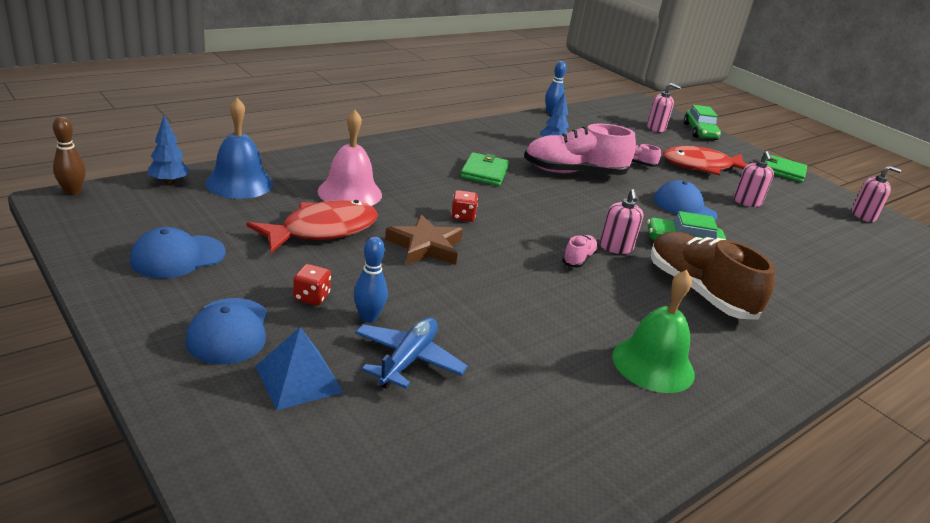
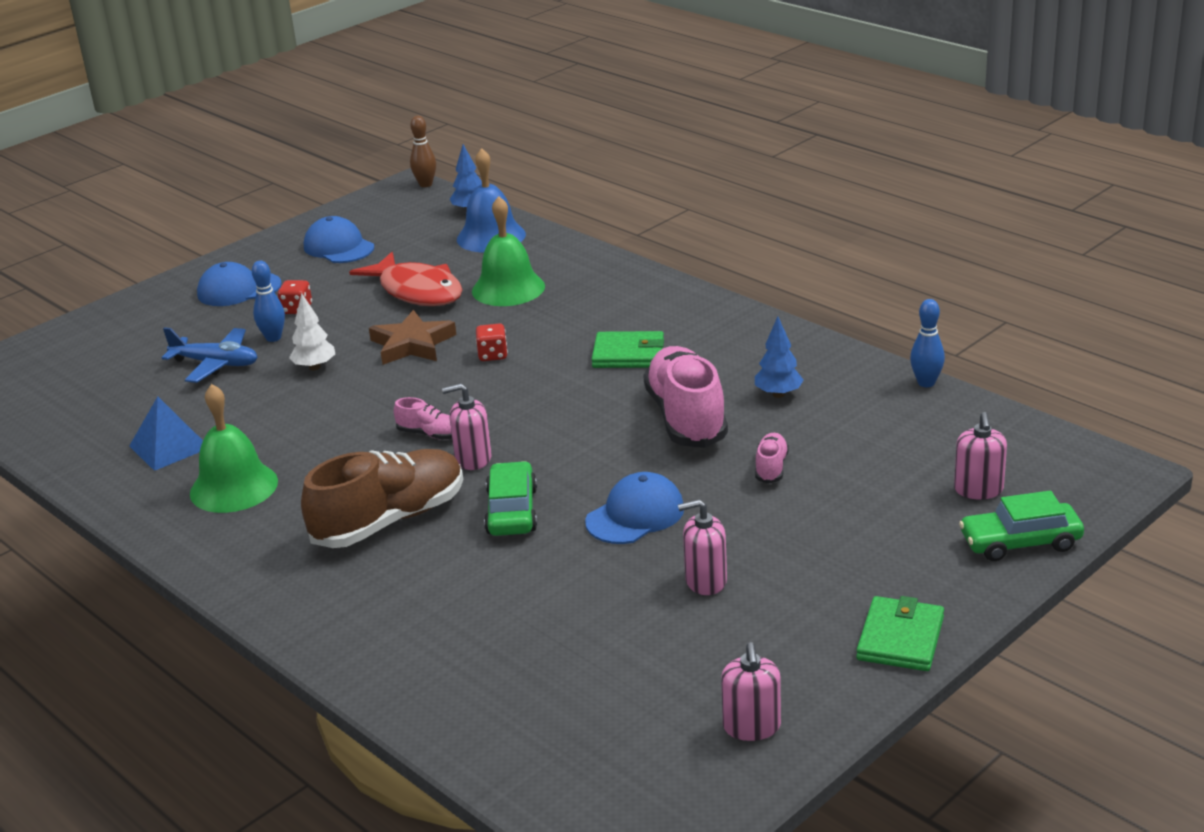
camera: 90 degrees right, 0 degrees up
blue pyramid [255,327,343,410] -> blue pyramid moved to [129,396,203,471]
pink bell [317,110,382,206] -> green bell [472,196,545,306]
red fish [663,146,748,176] -> none
none -> white tree [289,293,335,370]

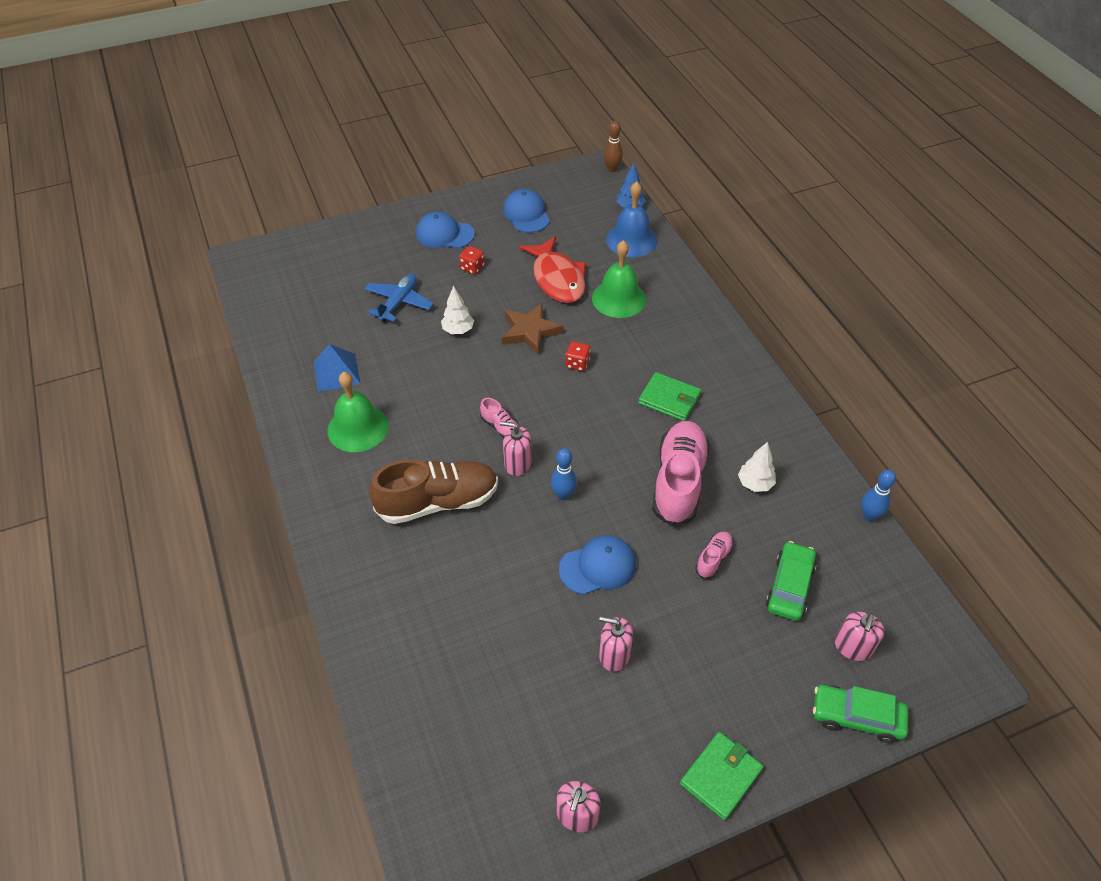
camera: 20 degrees right, 20 degrees up
blue plane [162,327,258,383] -> blue plane turned 105 degrees counterclockwise [364,274,433,323]
blue bowling pin [252,261,285,342] -> blue bowling pin moved to [551,448,577,500]
green car [484,461,537,536] -> green car moved to [766,541,817,621]
blue tree [755,316,804,398] -> white tree [738,442,776,492]

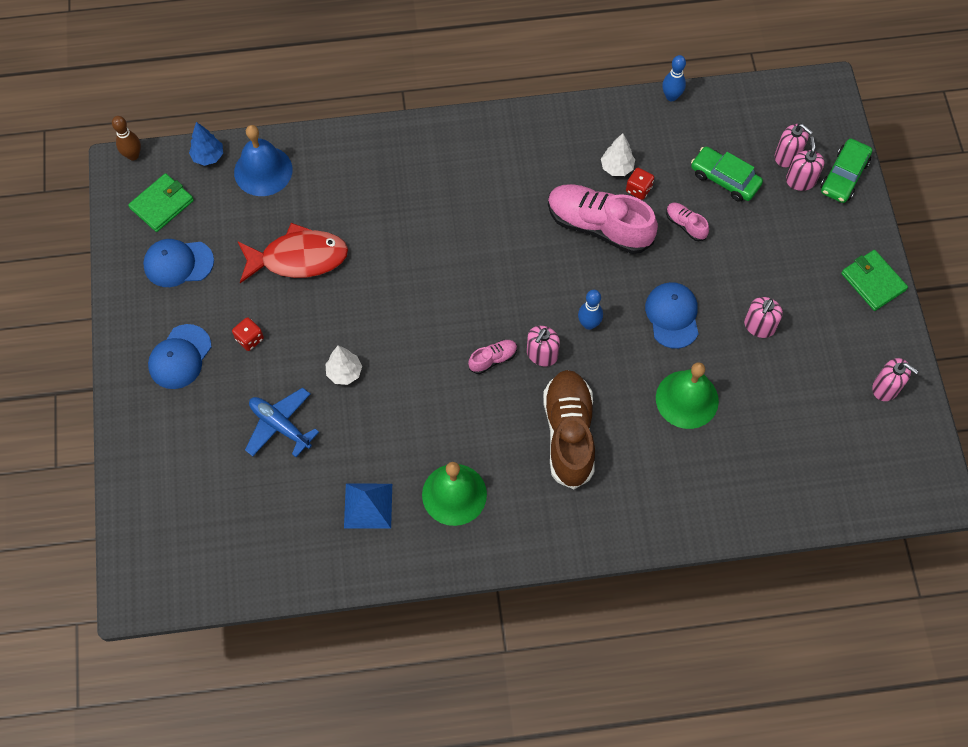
camera: 75 degrees left, 15 degrees up
brown star [502,303,563,355] -> none
red dice [566,341,591,371] -> red dice moved to [626,168,654,200]
green bell [592,240,646,318] -> green bell moved to [656,362,719,429]
green wallet [638,372,701,421] -> green wallet moved to [128,173,194,232]
none -> pink soap dispenser [786,137,824,191]

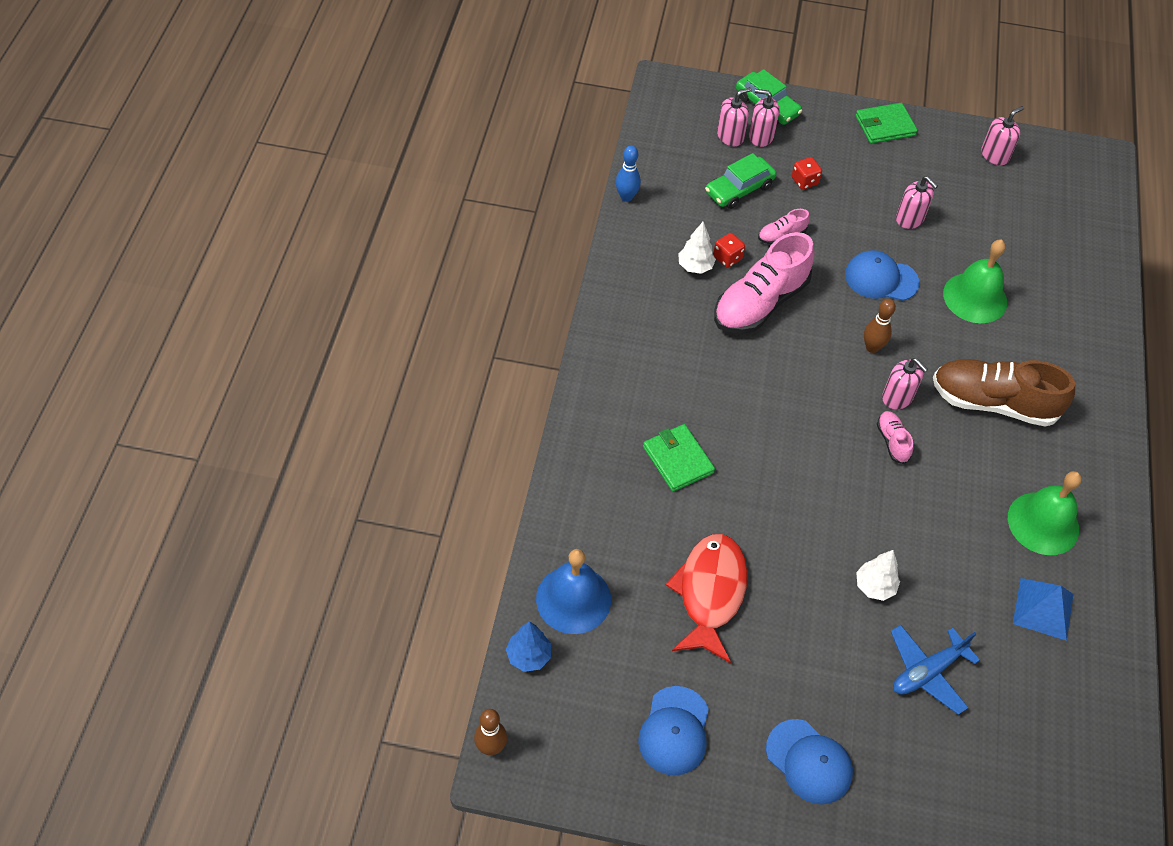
camera: 75 degrees left, 10 degrees down
green wallet [128,173,194,232] -> green wallet moved to [643,424,715,492]
red dice [232,317,264,351] -> red dice moved to [792,157,822,190]
blue bowling pin [578,290,603,330] -> brown bowling pin [864,299,896,353]

